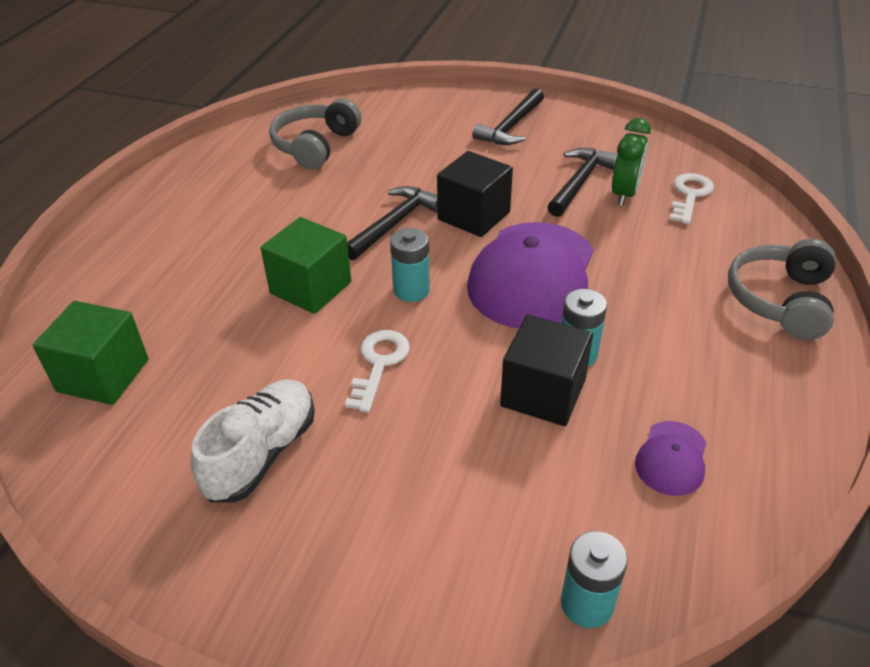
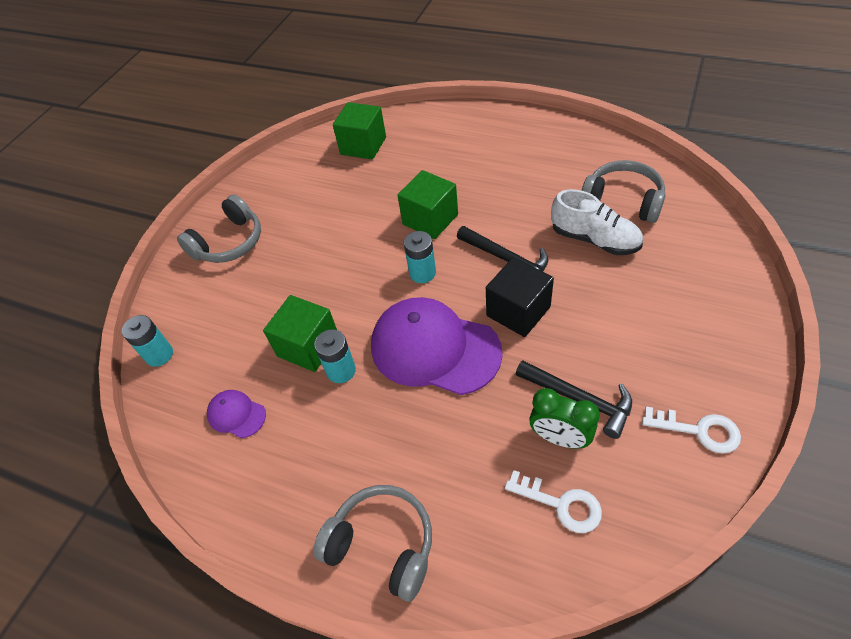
camera: 100 degrees right, 10 degrees up
white shoe [191,379,315,503] -> white shoe moved to [551,189,643,255]
white key [345,330,410,412] -> white key moved to [642,407,741,454]
black hammer [472,88,544,145] -> none
black cube [500,315,593,426] -> green cube [263,295,337,372]
none -> grey headphones [177,194,261,263]

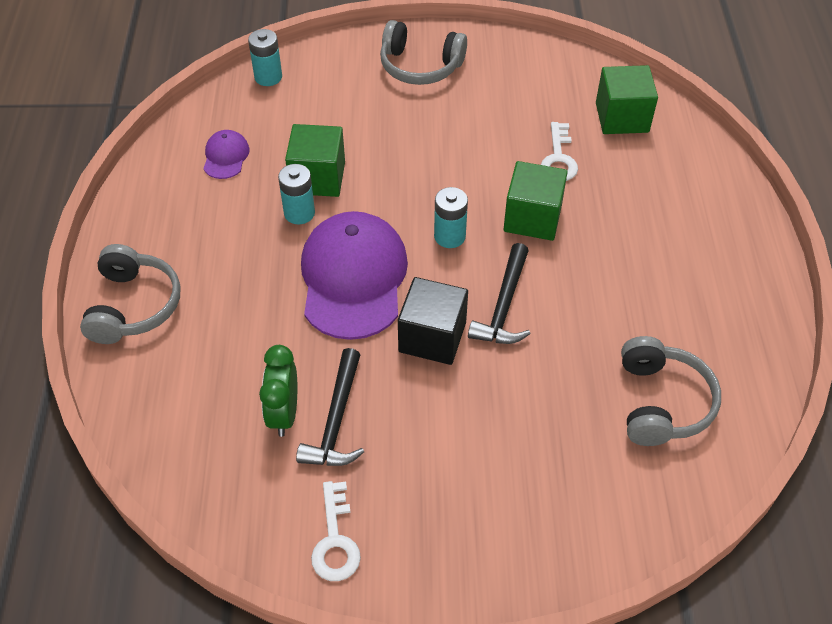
camera: 60 degrees right, 0 degrees up
white key [505,470,602,533] -> white key moved to [541,122,578,181]
white shoe [551,189,643,255] -> none

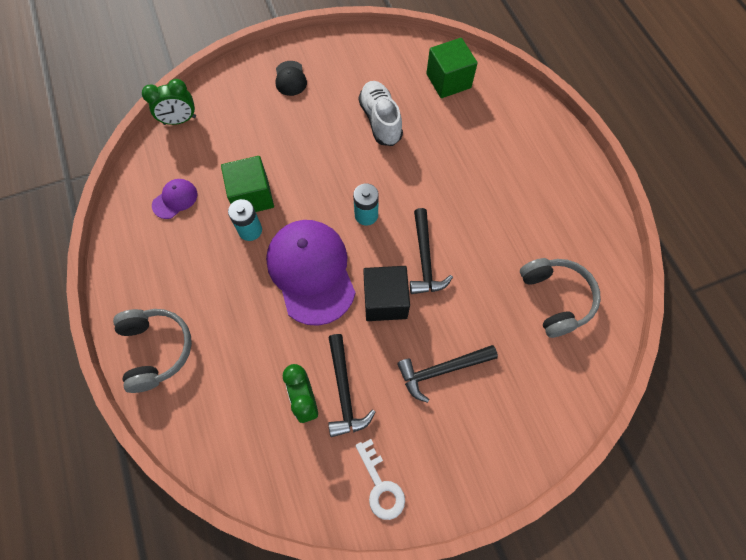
camera: 20 degrees left, 15 degrees up
purple cap [203,130,250,179] -> purple cap turned 60 degrees clockwise [152,179,197,219]
turquoise battery [248,29,282,86] -> green clock [142,79,196,125]
grey headphones [380,20,467,85] -> black cap [276,61,307,96]
green cube [503,161,568,241] -> none
white key [541,122,578,181] -> none
none -> white shoe [359,81,403,146]
none -> black hammer [397,345,498,403]

